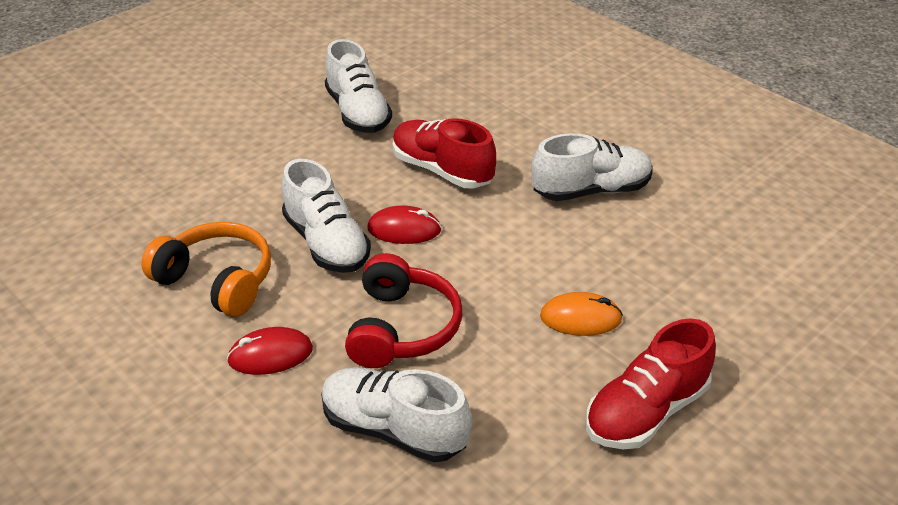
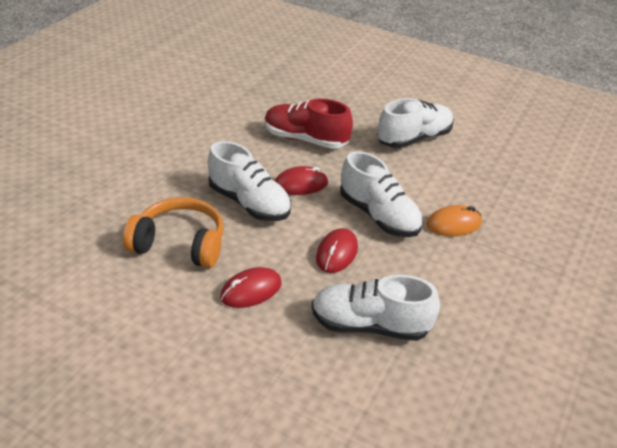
camera: 20 degrees left, 0 degrees up
white shoe [325,39,392,133] -> white shoe moved to [340,151,423,237]
red headphones [345,253,462,368] -> red mouse [316,228,358,273]
red shoe [586,318,716,449] -> none

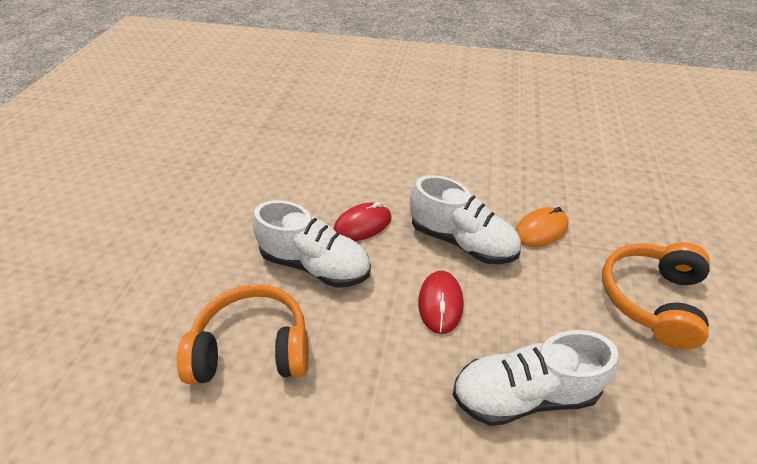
camera: 15 degrees left, 5 degrees up
red mouse [220,267,282,308] -> none
red shoe [265,98,353,149] -> none
white shoe [378,98,454,148] -> none
none -> orange headphones [602,242,710,350]

